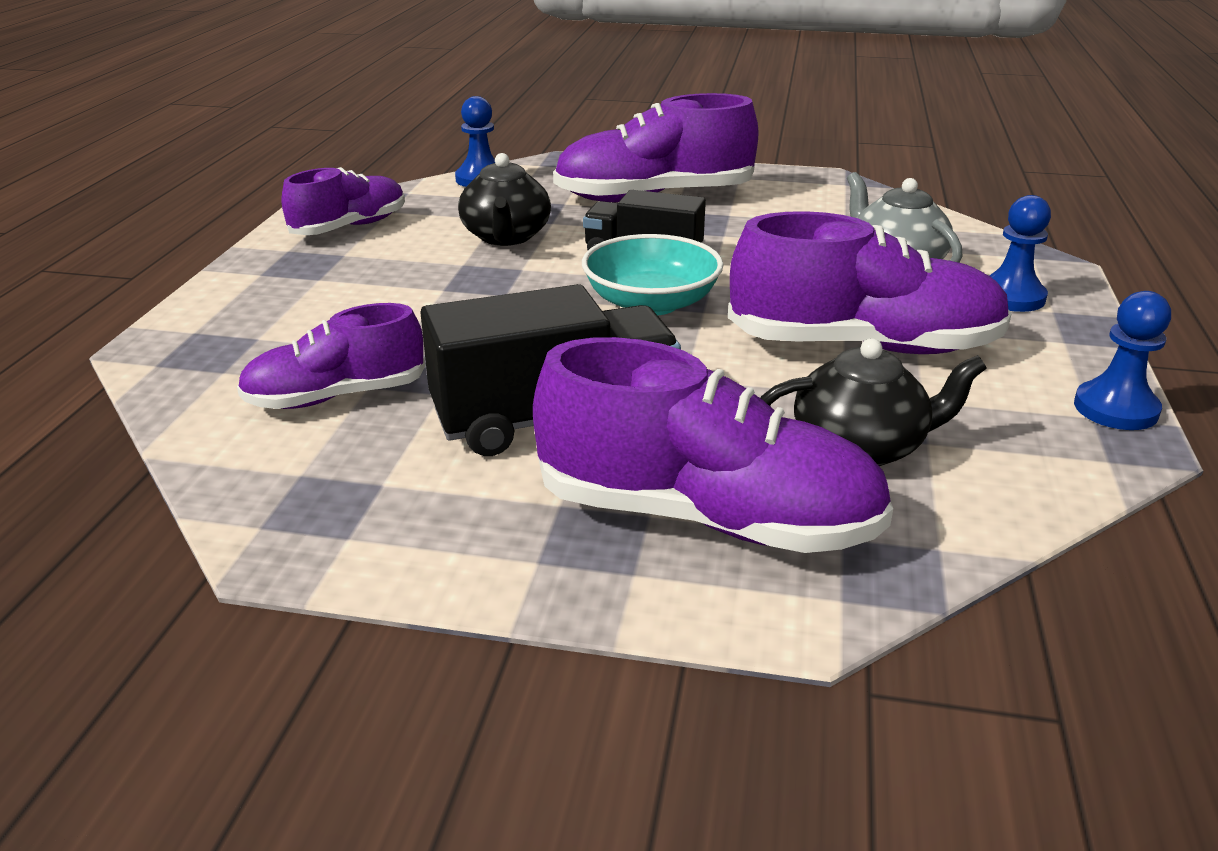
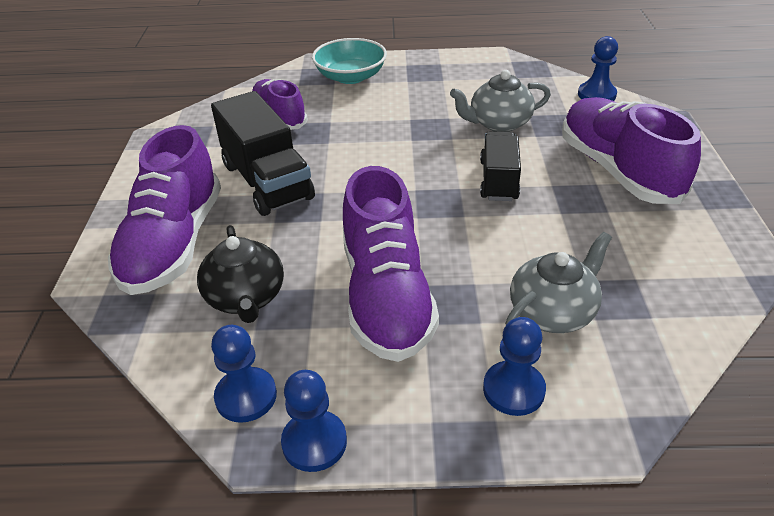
camera: 80 degrees right, 10 degrees up
purple shoe [282,167,405,235] -> none
black teapot [458,153,551,246] -> grey teapot [450,70,551,132]
turquoise bowl [582,234,724,315] -> turquoise bowl moved to [312,38,387,84]
none -> blue pawn [211,325,277,423]

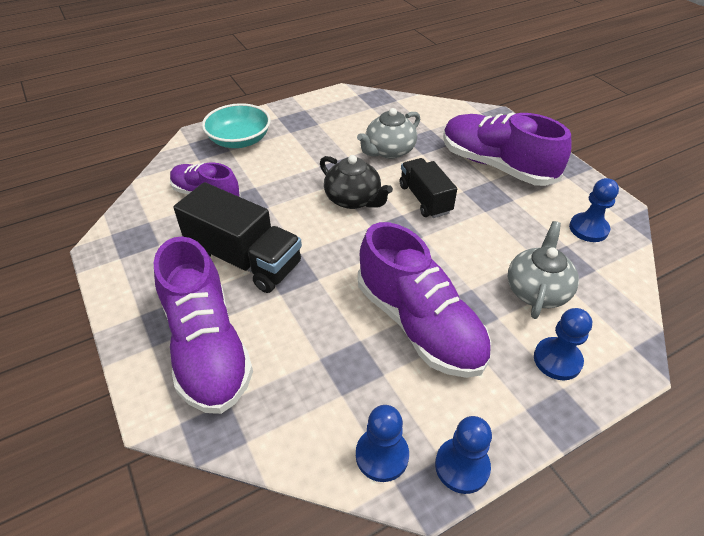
camera: 30 degrees left, 5 degrees up
black teapot [197,225,284,323] -> black teapot moved to [320,155,393,209]
blue pawn [578,36,618,101] -> blue pawn moved to [569,178,619,242]

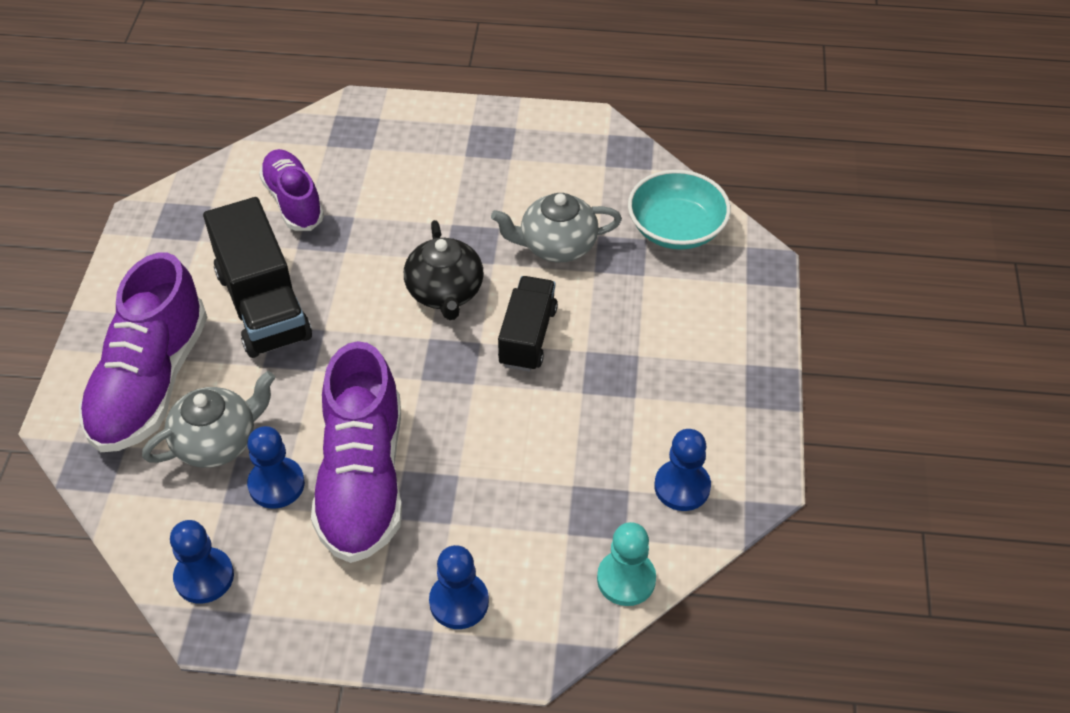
camera: 35 degrees right, 5 degrees up
turquoise bowl [202,103,271,148] -> turquoise bowl moved to [628,170,731,250]
blue pawn [435,416,492,494] -> blue pawn moved to [247,426,305,509]
purple shoe [443,112,572,186] -> none
grey teapot [508,221,579,319] -> grey teapot moved to [142,371,275,468]
none -> turquoise pawn [597,522,656,606]

